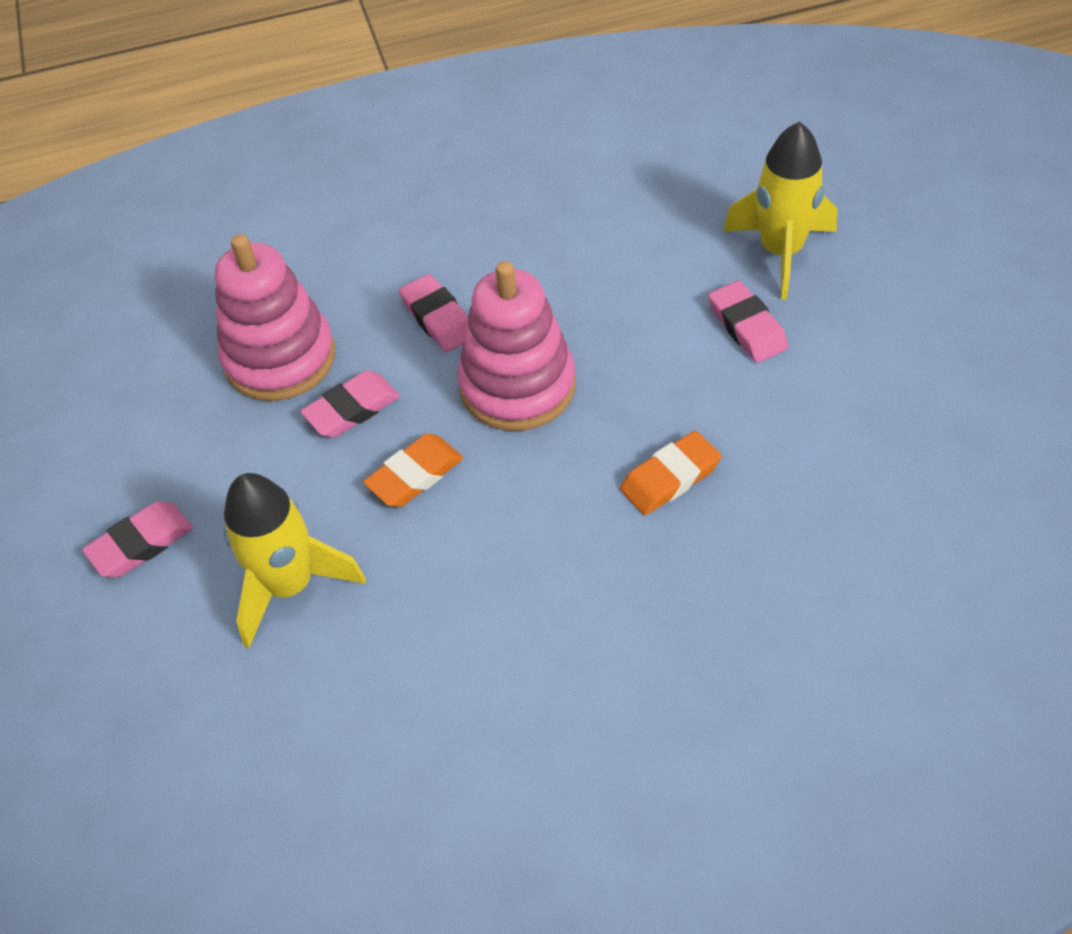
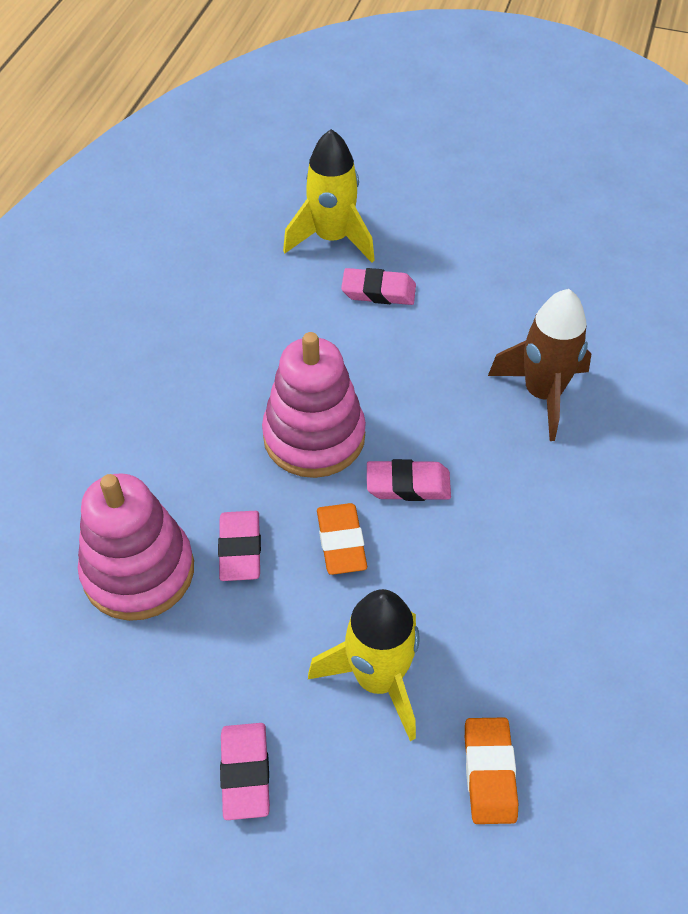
camera: 60 degrees left, 0 degrees up
pink eraser [399,274,468,352] -> pink eraser moved to [367,459,451,501]
orange eraser [620,431,721,515] -> orange eraser moved to [465,717,518,824]
none -> brown rocket [488,289,591,441]

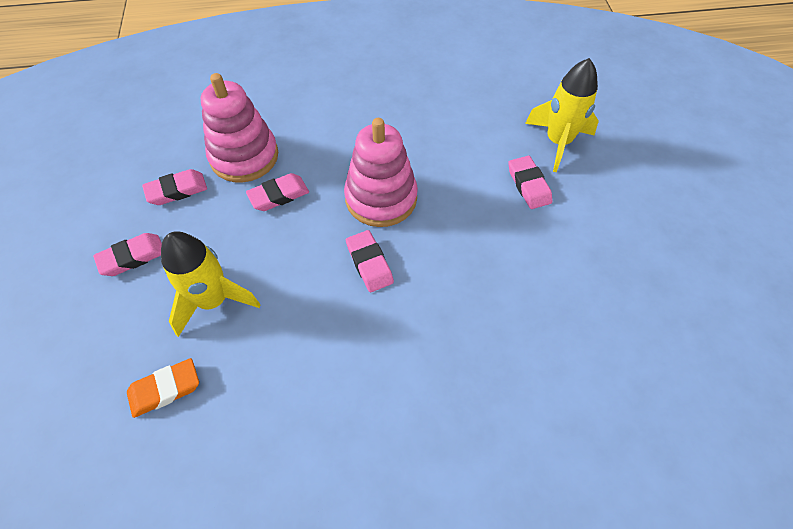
camera: 65 degrees right, 5 degrees up
orange eraser [317,503,367,575] -> none
brown rocket [488,289,591,441] -> none
none -> pink eraser [142,169,207,205]

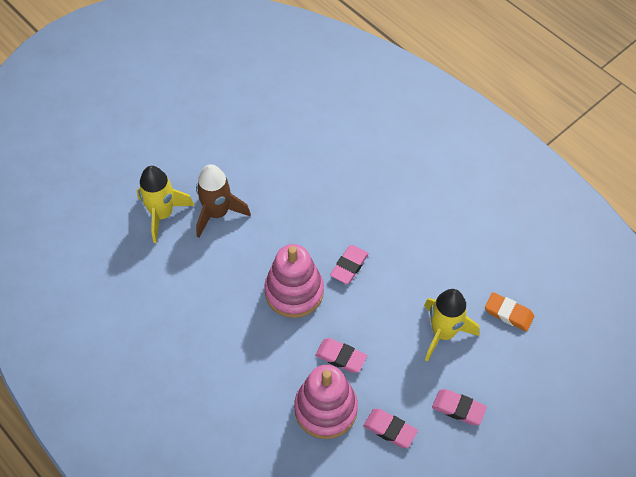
camera: 125 degrees left, 0 degrees up
pink eraser [508,156,552,209] -> brown rocket [196,164,251,238]

